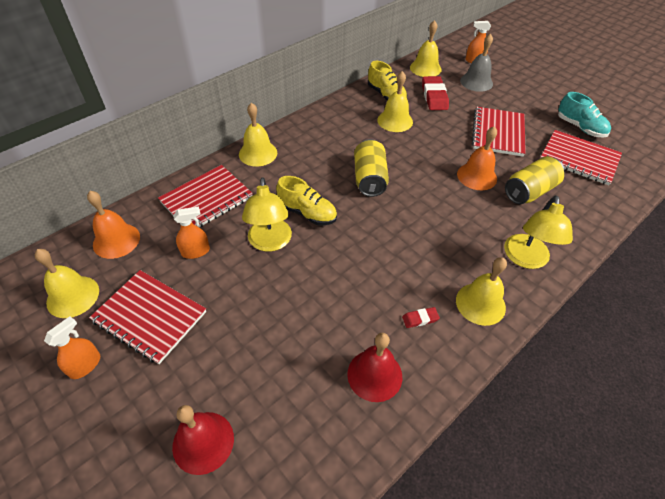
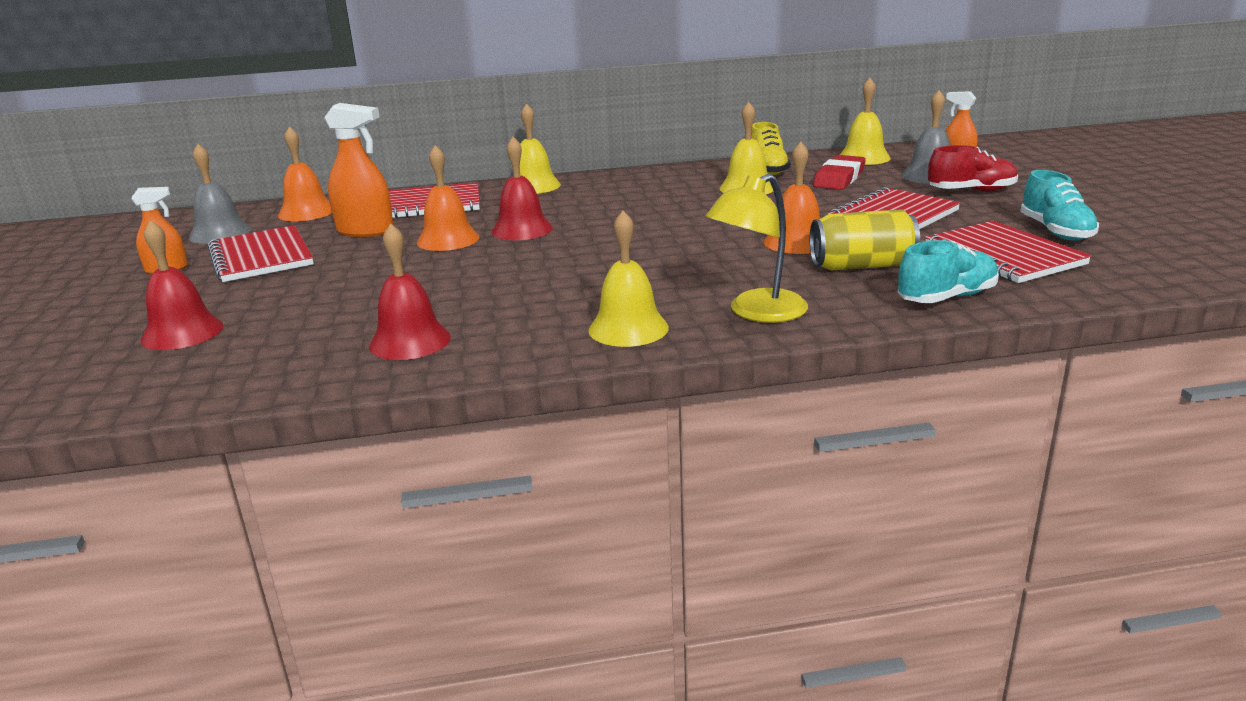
camera: 35 degrees right, 25 degrees down
yellow bell [35,249,99,318] -> grey bell [189,144,252,244]
orange spray bottle [173,207,210,259] -> orange spray bottle [324,103,394,237], size x1.63
yellow lamp [242,177,292,252] -> orange bell [417,145,480,251]
yellow shoe [276,176,337,226] -> red bell [492,137,553,240]
yellow can [354,139,389,197] -> none
red eraser [402,307,440,328] -> none
none -> turquoise shoe [898,240,999,303]
none -> red shoe [928,145,1018,191]

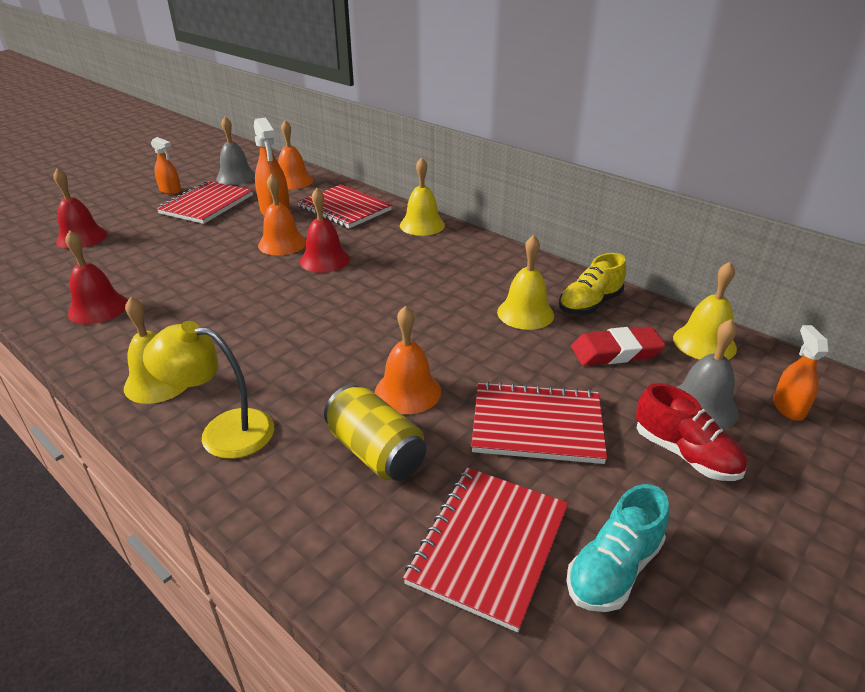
camera: 50 degrees right, 10 degrees up
turquoise shoe [898,240,999,303] -> none

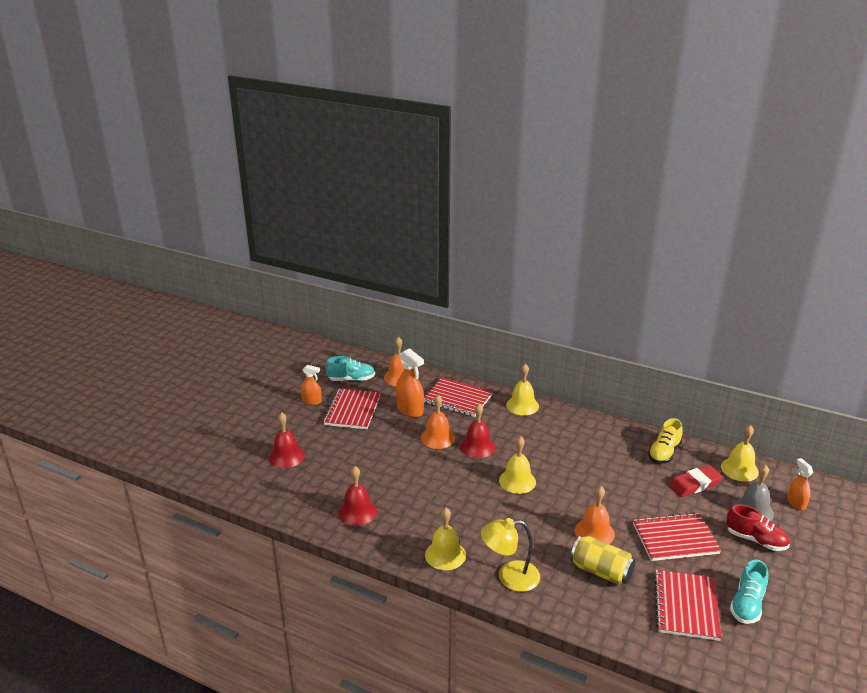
camera: 15 degrees left, 5 degrees down
grey bell [216,117,255,185] -> turquoise shoe [325,356,375,381]
yellow bell [497,235,554,330] -> yellow bell moved to [499,436,536,494]

